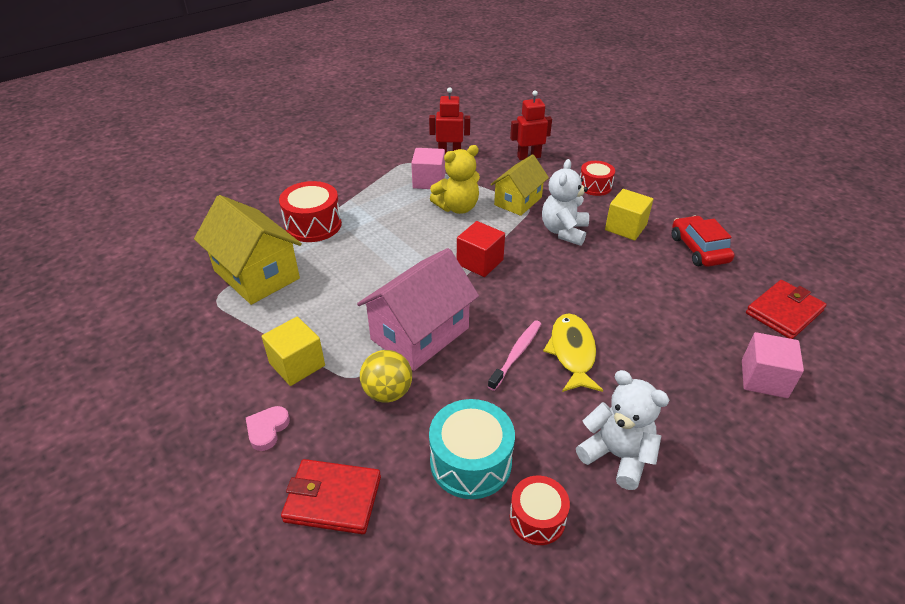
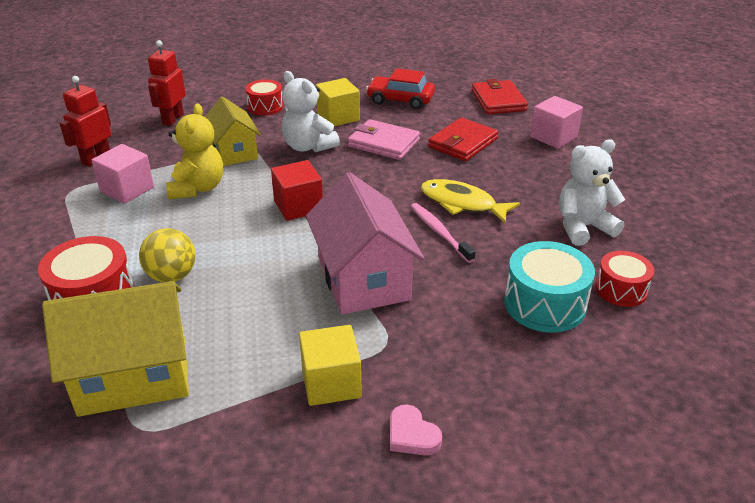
camera: 60 degrees left, 5 degrees down
red wallet [281,459,381,534] -> red wallet moved to [428,118,498,161]
yellow ball [360,350,412,403] -> yellow ball moved to [139,228,196,282]
none -> pink wallet [348,119,420,160]

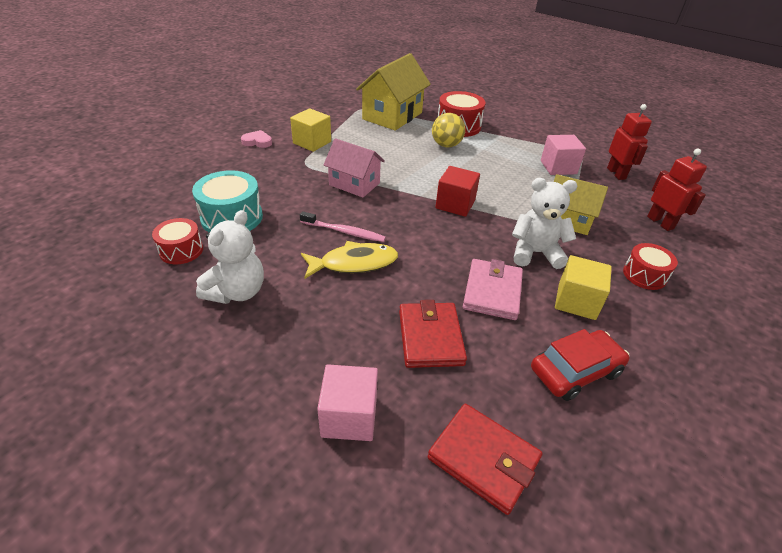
camera: 135 degrees right, 5 degrees up
yellow teddy bear [166,103,223,199] -> none
pink house [306,172,425,315] -> pink house [324,138,385,198], size x0.65
pink wallet [348,119,420,160] -> pink wallet turned 60 degrees counterclockwise [463,259,523,320]

